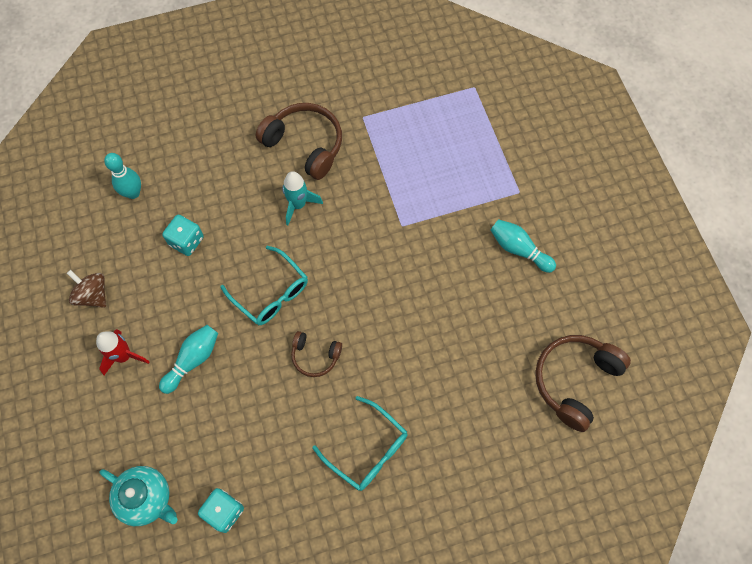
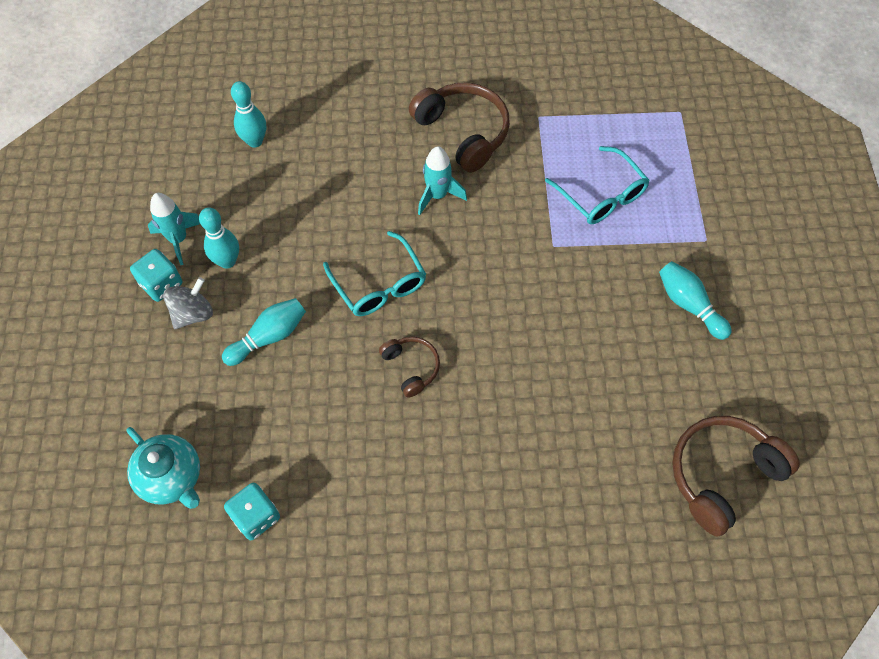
camera: 15 degrees right, 5 degrees down
brown spinning top [67,270,106,308] -> turquoise rocket [148,193,200,265]
red rocket [96,329,150,375] -> grey spinning top [163,277,213,329]
turquoise dice [162,215,204,256] -> turquoise dice moved to [130,249,182,302]
brown headphones [291,331,342,377] -> brown headphones turned 150 degrees counterclockwise [379,337,440,398]
turquoise glasses [312,396,408,491] -> turquoise glasses moved to [545,146,650,224]
none -> turquoise bowling pin [199,208,239,269]

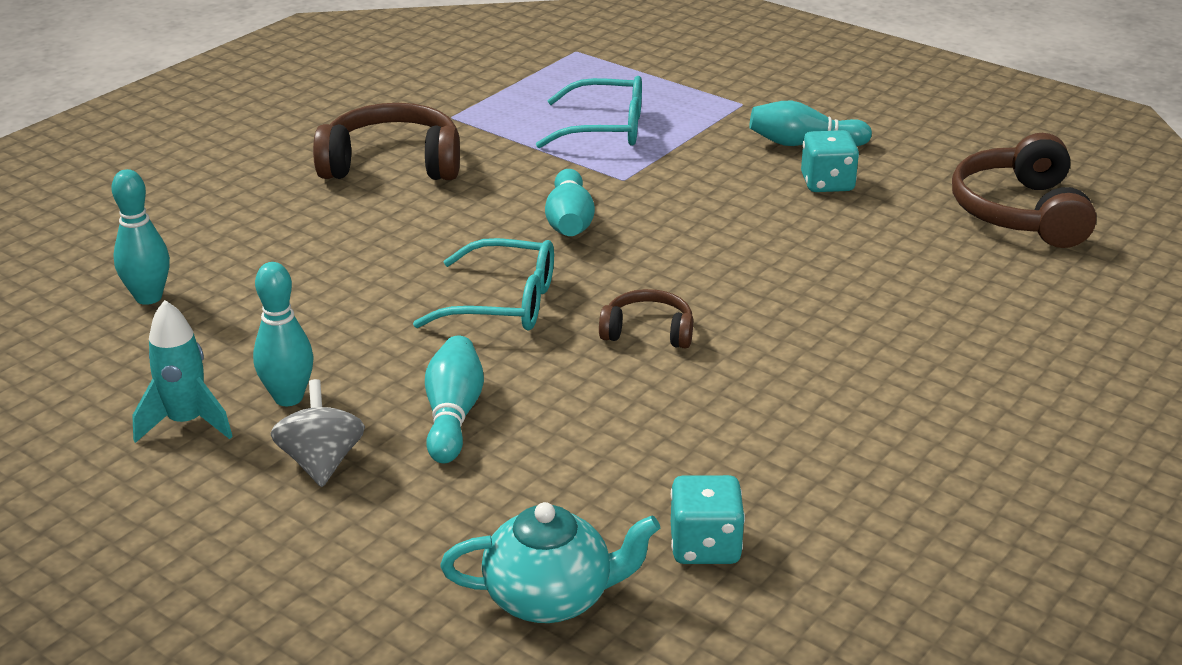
camera: 50 degrees left, 30 degrees down
turquoise dice [130,249,182,302] -> turquoise dice moved to [801,130,859,192]
turquoise rocket [418,146,467,215] -> none
none -> turquoise bowling pin [545,169,595,236]

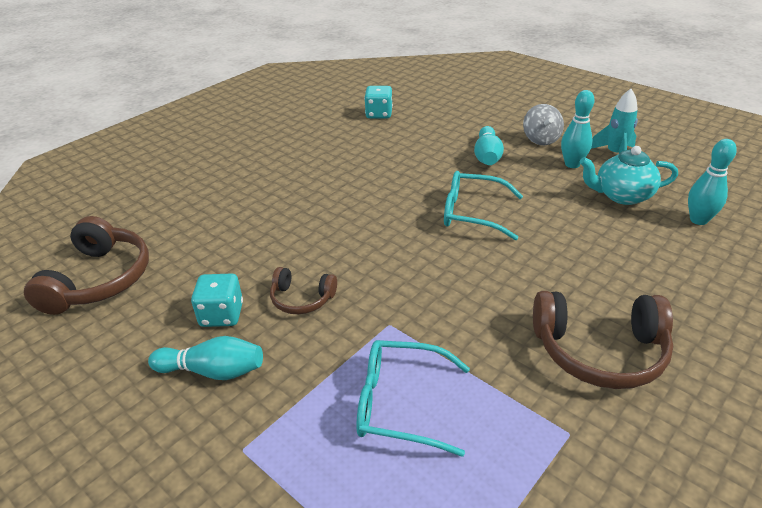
camera: 175 degrees left, 5 degrees up
turquoise teapot [440,502,660,623] -> turquoise teapot moved to [580,146,678,205]
turquoise bowling pin [545,169,595,236] -> none
brown headphones [599,289,693,349] -> brown headphones moved to [270,267,337,314]

